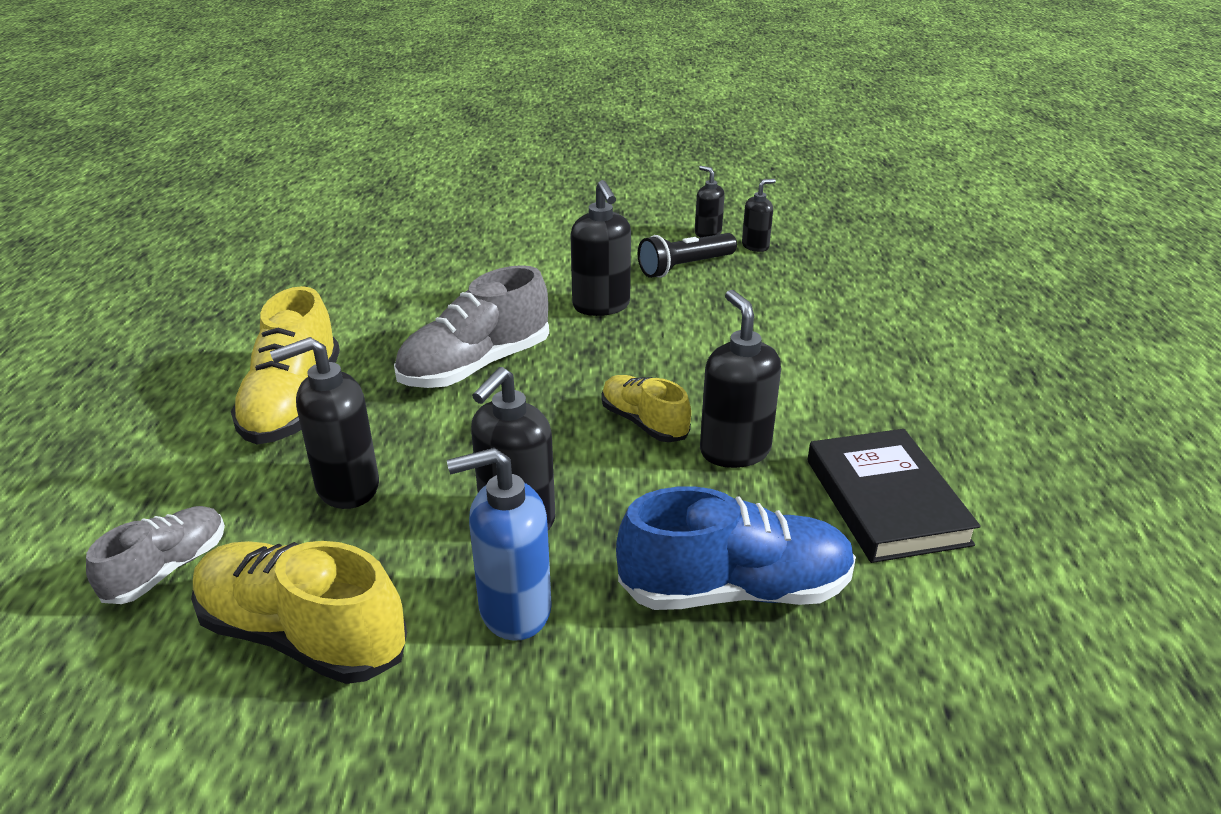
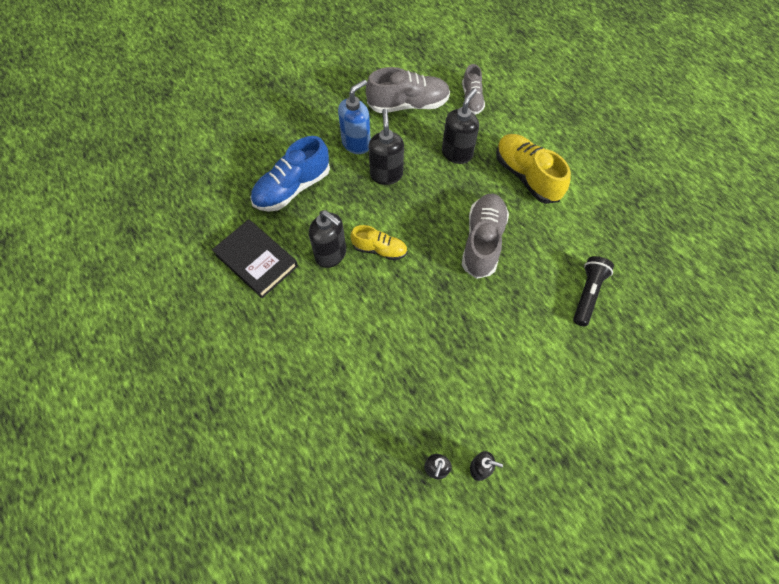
camera: 145 degrees right, 30 degrees up
yellow shoe [191,541,407,684] -> grey shoe [366,67,450,113]
black soap dispenser [571,180,631,316] -> none
black flashlight [638,233,737,278] -> black flashlight moved to [573,256,614,326]

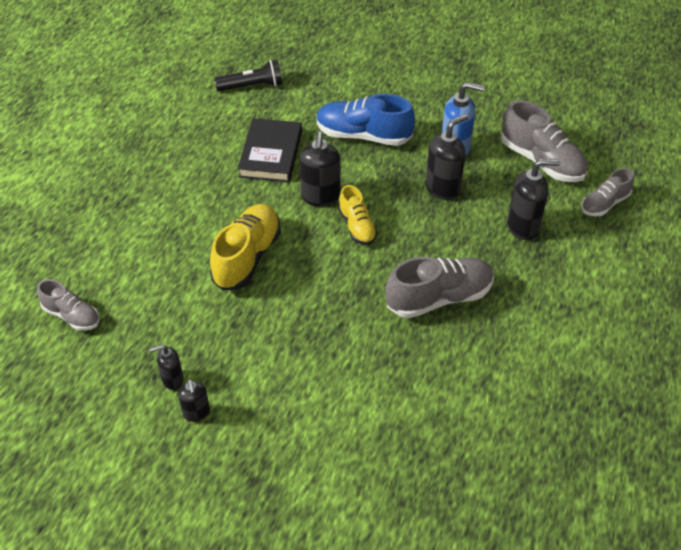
camera: 55 degrees right, 15 degrees down
yellow shoe [496,134,571,204] -> yellow shoe moved to [210,204,281,291]
black flashlight [573,256,614,326] -> black flashlight moved to [215,60,283,91]
none -> grey shoe [37,279,99,331]

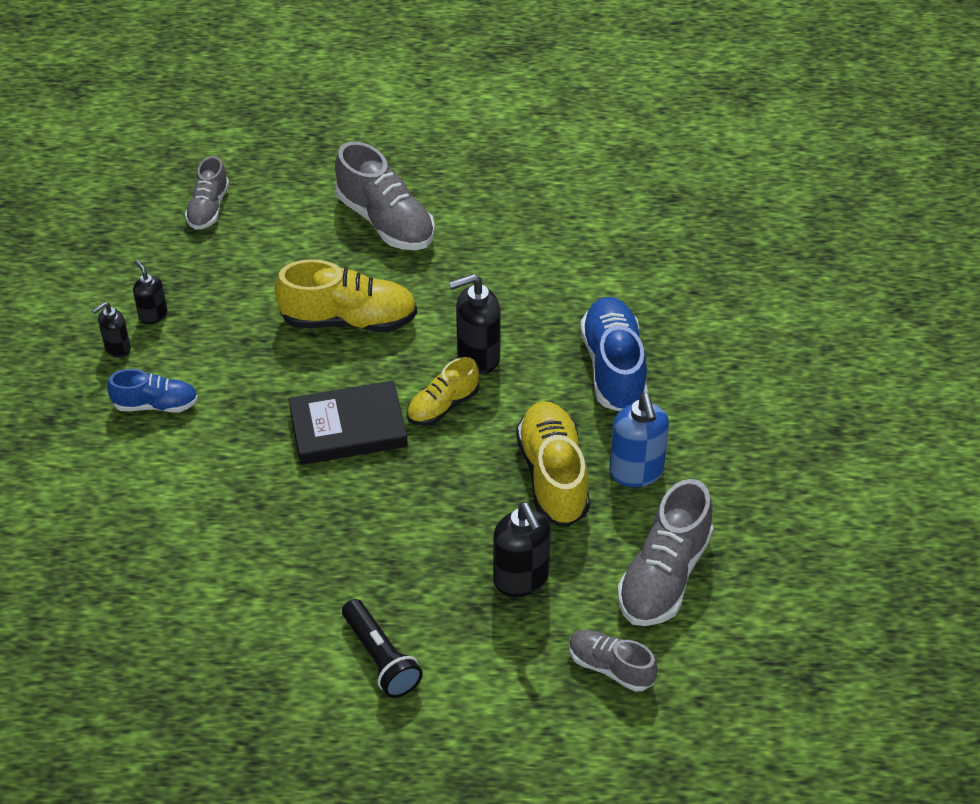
camera: 70 degrees right, 0 degrees up
black flashlight [215,60,283,91] -> black flashlight moved to [342,599,423,698]
black book [238,118,302,182] -> black book moved to [288,381,408,465]
grey shoe [385,257,494,318] -> grey shoe moved to [335,141,435,250]
black soap dispenser [426,114,468,200] -> yellow shoe [516,401,590,527]
none -> blue shoe [107,369,198,412]

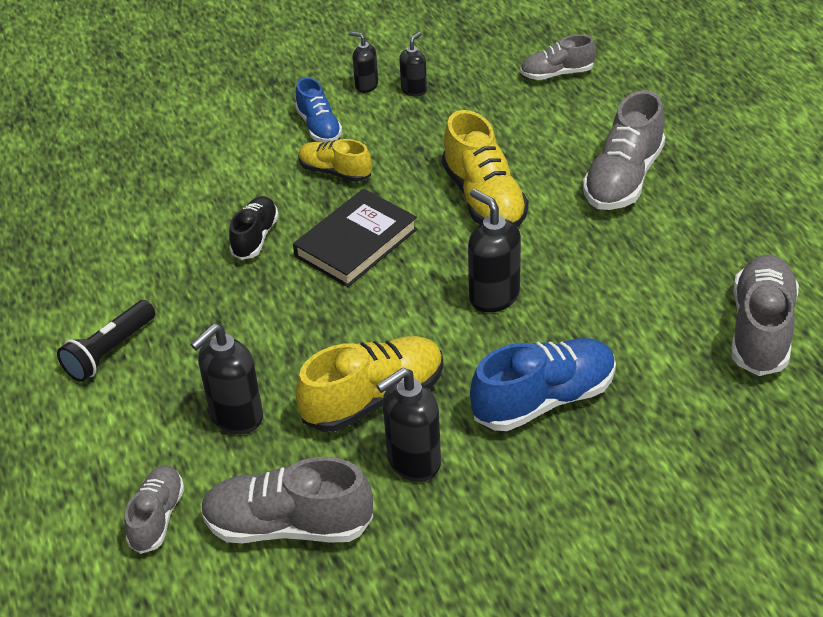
camera: 70 degrees right, 5 degrees down
black book [288,381,408,465] -> black book turned 75 degrees clockwise [293,189,418,287]
yellow shoe [407,357,479,426] -> yellow shoe moved to [298,139,372,182]
blue soap dispenser [609,393,669,487] -> black soap dispenser [376,368,441,482]
none -> black shoe [229,196,279,260]
none -> grey shoe [732,255,799,376]

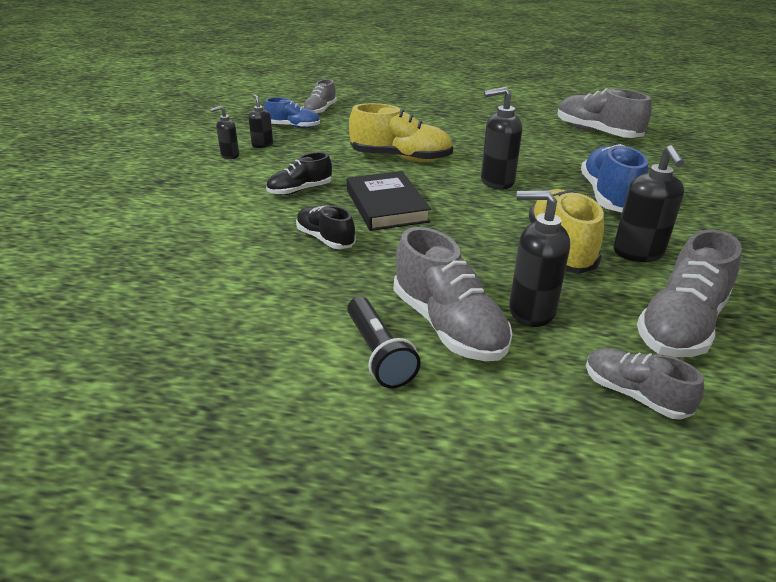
camera: 60 degrees left, 10 degrees down
black soap dispenser [190,324,263,434] -> black soap dispenser turned 120 degrees clockwise [509,190,570,327]
blue shoe [295,77,342,143] -> blue shoe moved to [264,97,320,129]
yellow shoe [298,139,372,182] -> black shoe [266,152,332,195]
grey shoe [583,90,665,210] -> grey shoe moved to [394,227,512,361]

